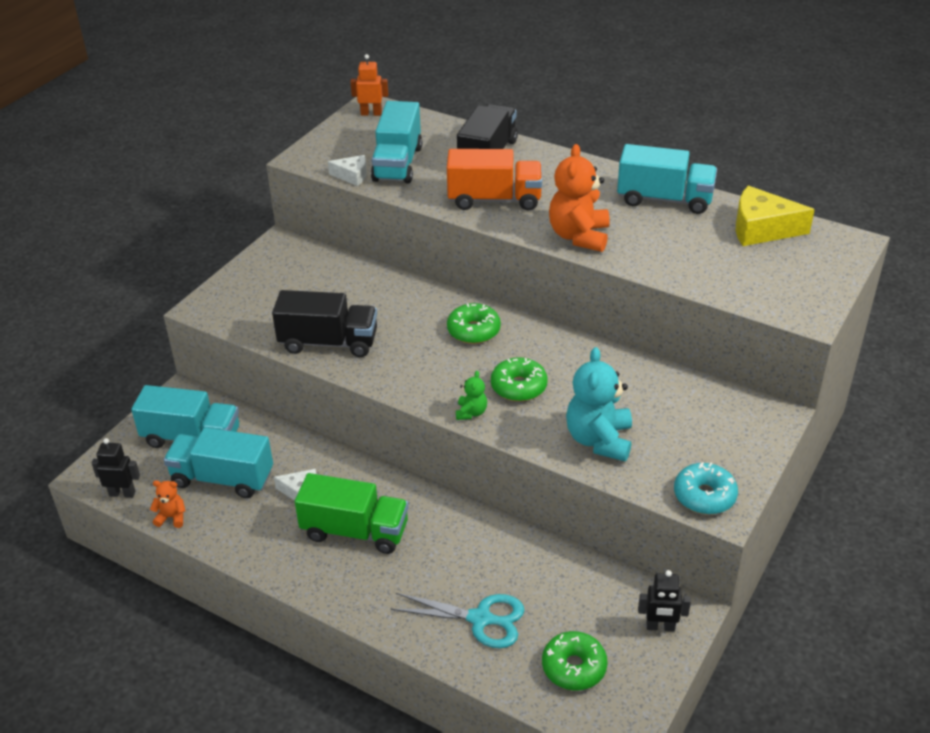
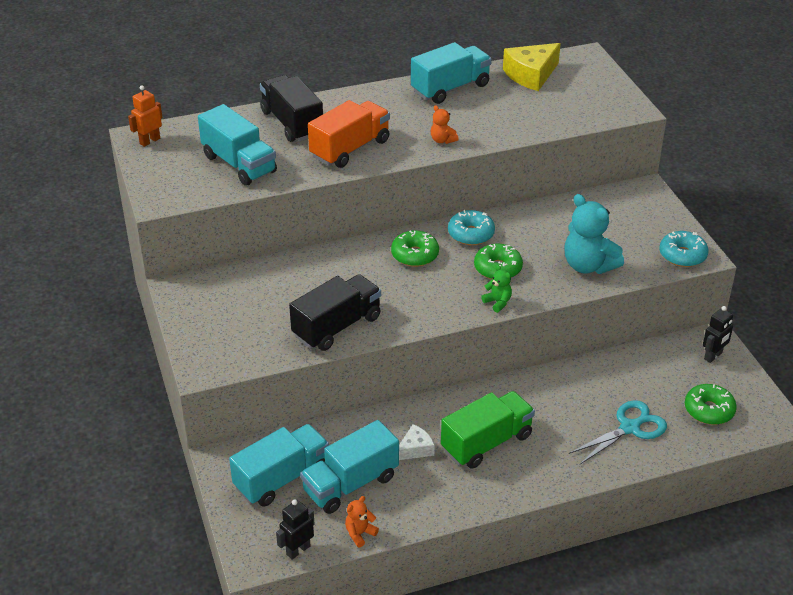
camera: 50 degrees left, 0 degrees up
white cheese [328,155,367,186] -> none
orange teddy bear [549,144,610,252] -> orange teddy bear [431,105,458,144], size x0.48
none -> turquoise donut [448,210,495,245]

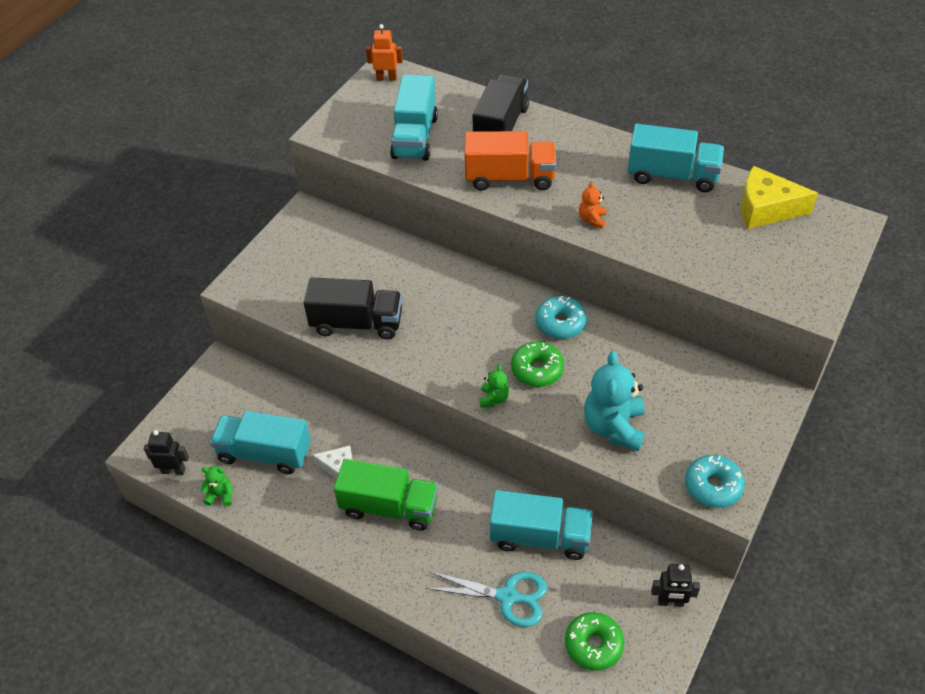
camera: 50 degrees right, 10 degrees up
turquoise truck [229,424,329,507] -> turquoise truck moved to [490,490,593,560]
orange teddy bear [345,496,379,547] -> green teddy bear [200,466,233,506]
green donut [391,230,439,267] -> none

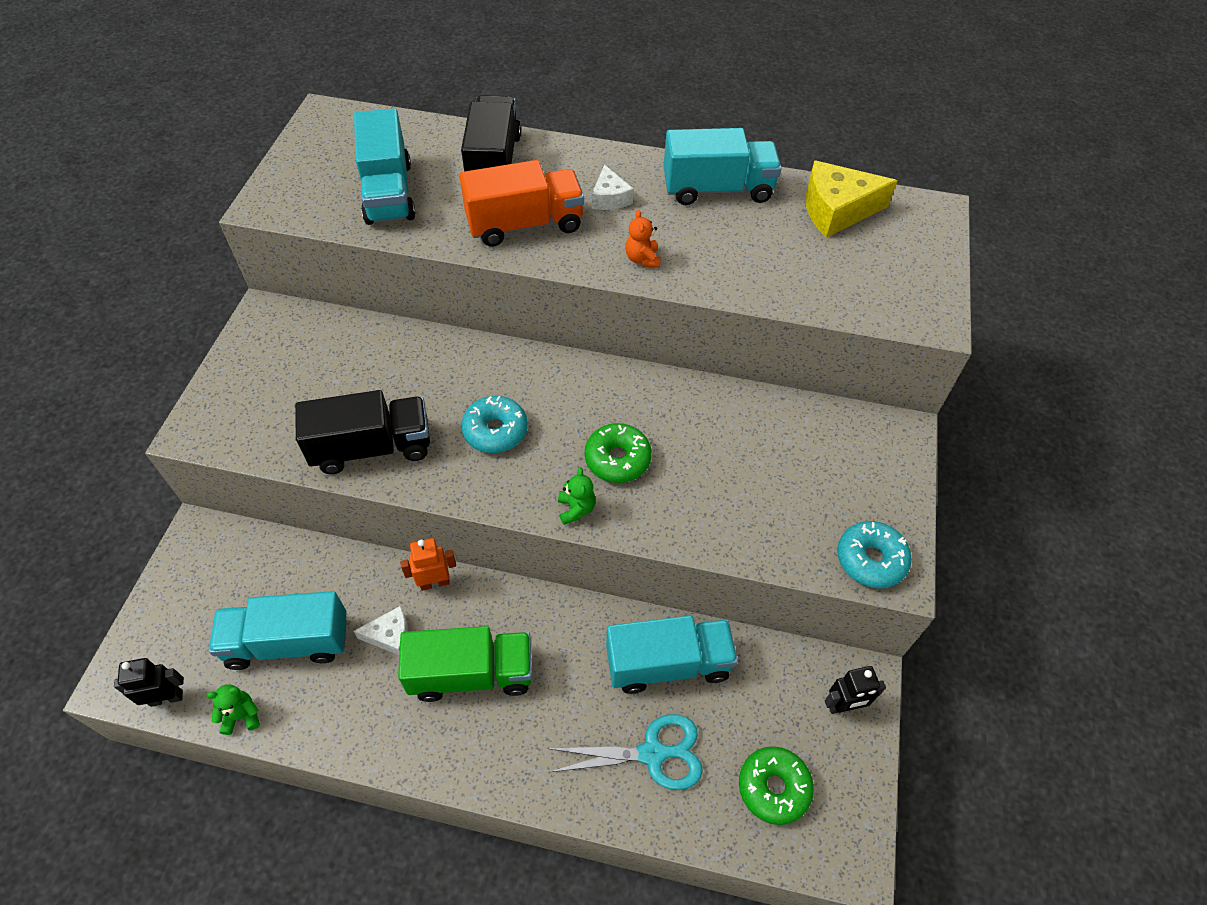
camera: 20 degrees left, 5 degrees up
orange robot [366,24,403,81] -> orange robot moved to [400,538,456,591]
turquoise donut [535,296,587,339] -> turquoise donut moved to [461,396,528,453]
turquoise teddy bear [584,351,645,451] -> none
none -> white cheese [592,164,634,210]

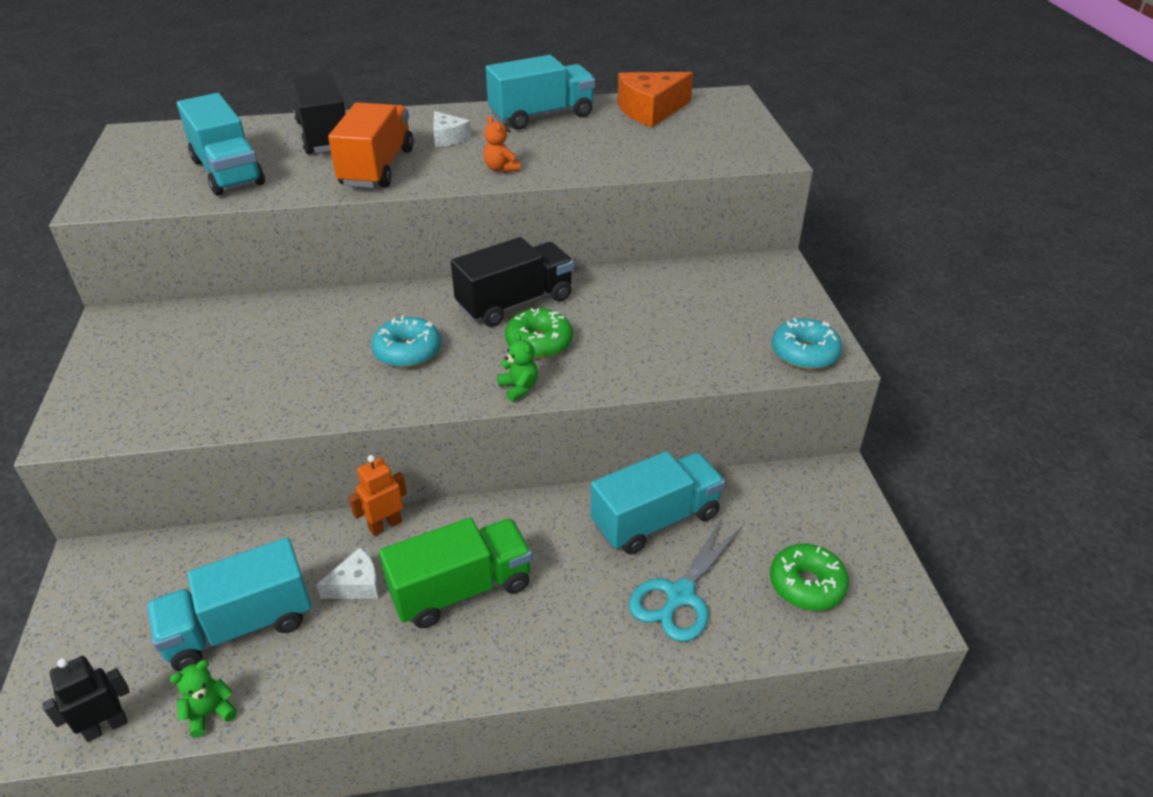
camera: 20 degrees left, 15 degrees down
black truck [295,390,430,474] -> black truck moved to [451,237,574,327]
orange truck [459,160,584,247] -> orange truck turned 45 degrees counterclockwise [328,102,414,188]
turquoise scissors [547,714,703,790] -> turquoise scissors turned 150 degrees clockwise [629,519,742,642]
yellow cheese [805,161,898,238] -> orange cheese [617,72,693,127]
black robot [825,666,886,714] -> none

